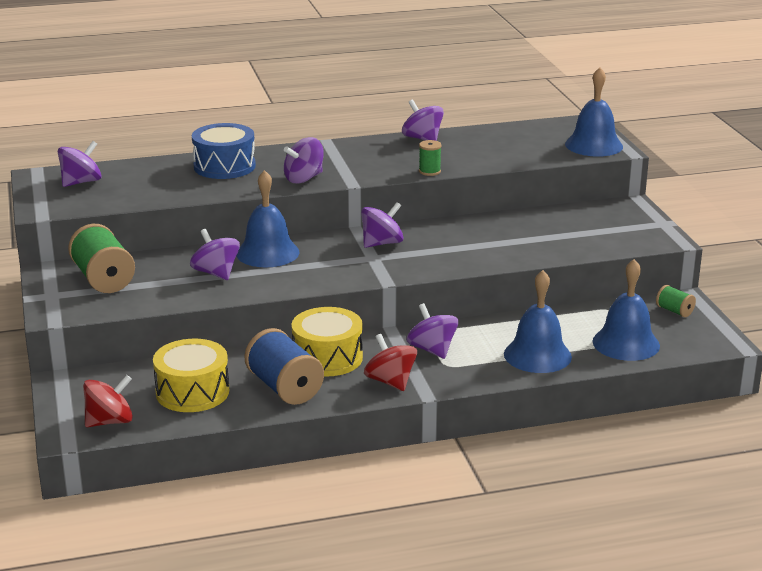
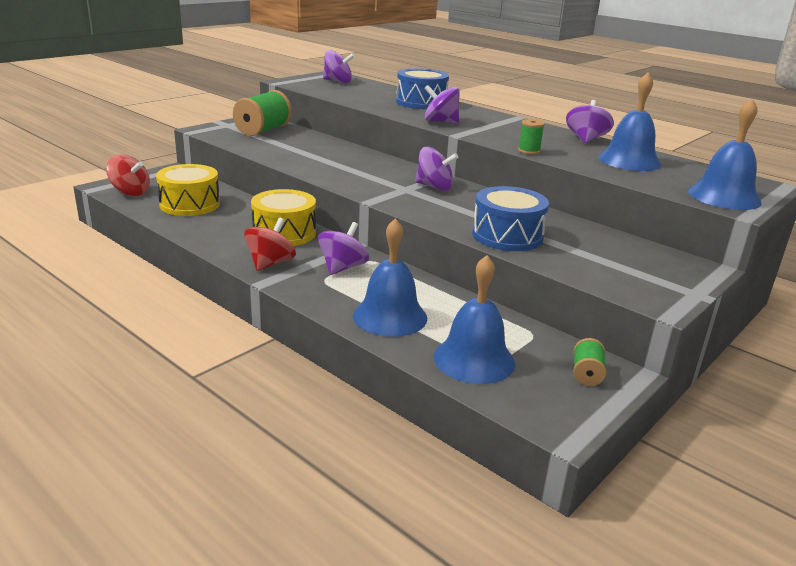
camera: 55 degrees right, 0 degrees up
purple spinning top [190,229,240,280] -> none
blue bell [236,170,299,267] -> blue bell moved to [598,73,661,171]
blue spool [244,328,324,405] -> none
none -> blue drum [472,186,549,251]

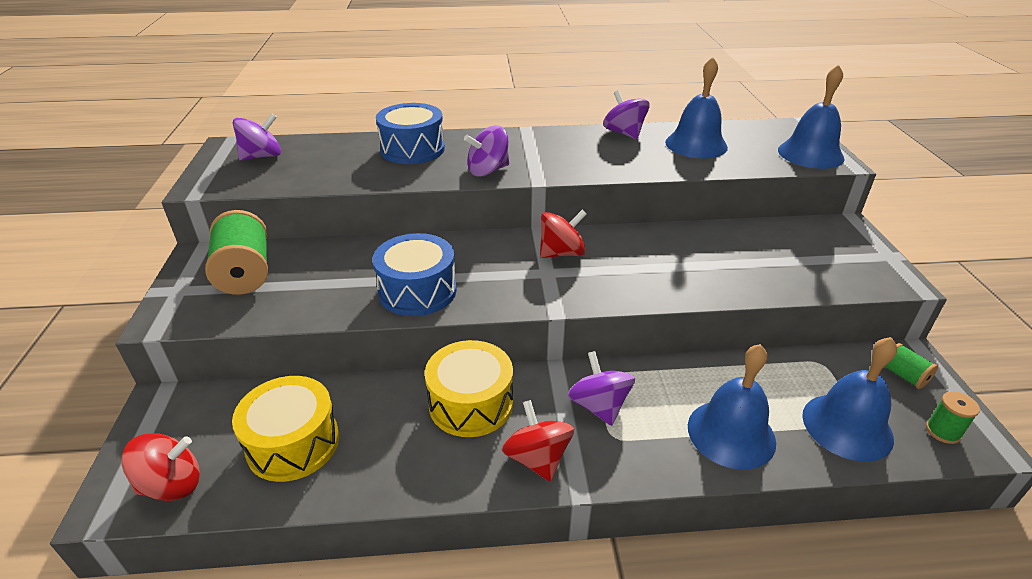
camera: 45 degrees left, 10 degrees up
purple spinning top [415,147,458,191] -> red spinning top [540,209,587,258]
blue drum [472,186,549,251] -> blue drum moved to [372,233,457,316]
green spool [518,119,545,155] -> green spool moved to [926,391,980,444]

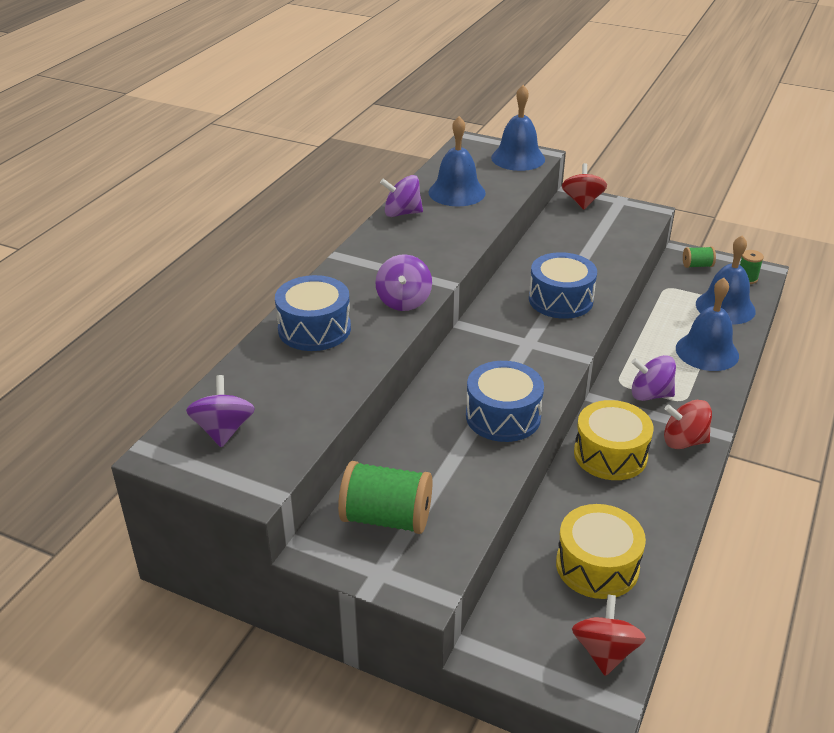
camera: 60 degrees left, 0 degrees up
red spinning top [540,209,587,258] -> red spinning top moved to [562,163,607,210]
none -> blue drum [529,252,597,319]

